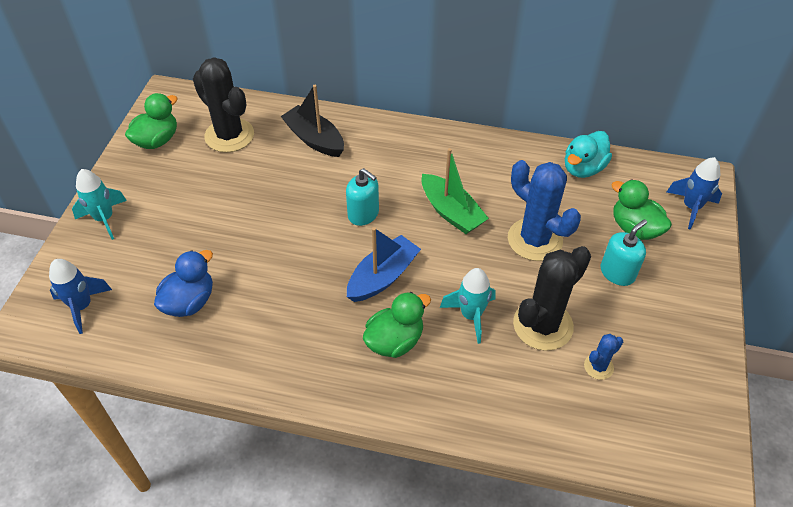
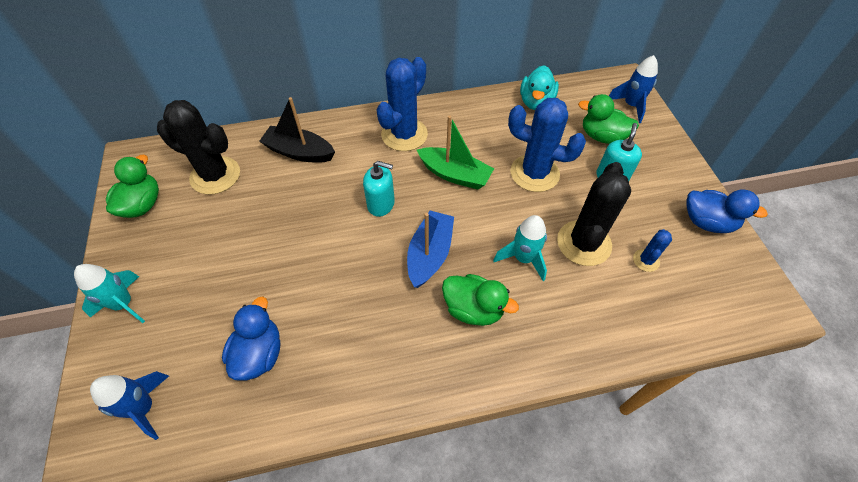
camera: 25 degrees left, 5 degrees up
green duck [363,292,431,358] -> green duck turned 90 degrees clockwise [442,274,519,326]
none -> blue cactus [377,57,428,151]
none -> blue duck [686,189,768,233]

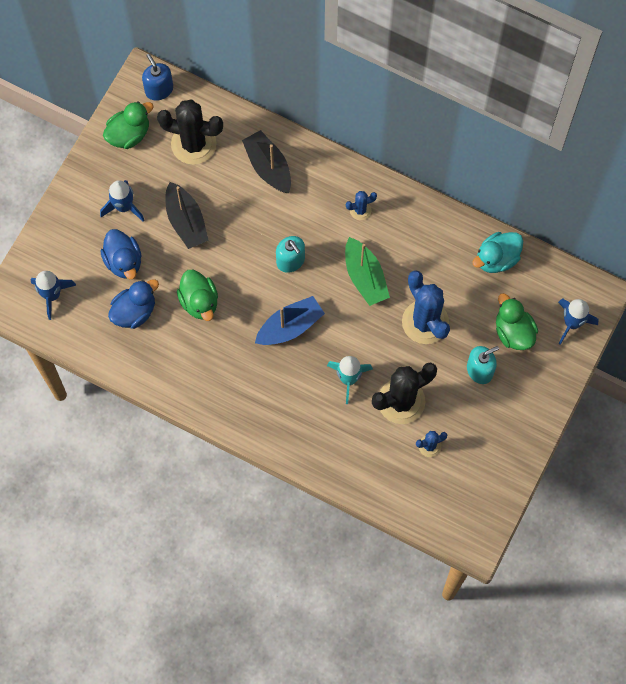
camera: 40 degrees right, 15 degrees up
turquoise rocket [74,264,145,323] -> none
black cactus [157,100,240,195] -> black cactus turned 45 degrees counterclockwise [157,99,223,165]
blue cactus [377,57,428,151] -> blue cactus [346,191,377,220], size x0.47
green duck [442,274,519,326] -> green duck moved to [177,270,218,321]
blue duck [686,189,768,233] -> blue duck moved to [100,229,141,279]
none -> blue rocket [100,180,145,222]
none -> blue soap dispenser [142,54,173,101]
none -> black boat [166,182,209,249]

